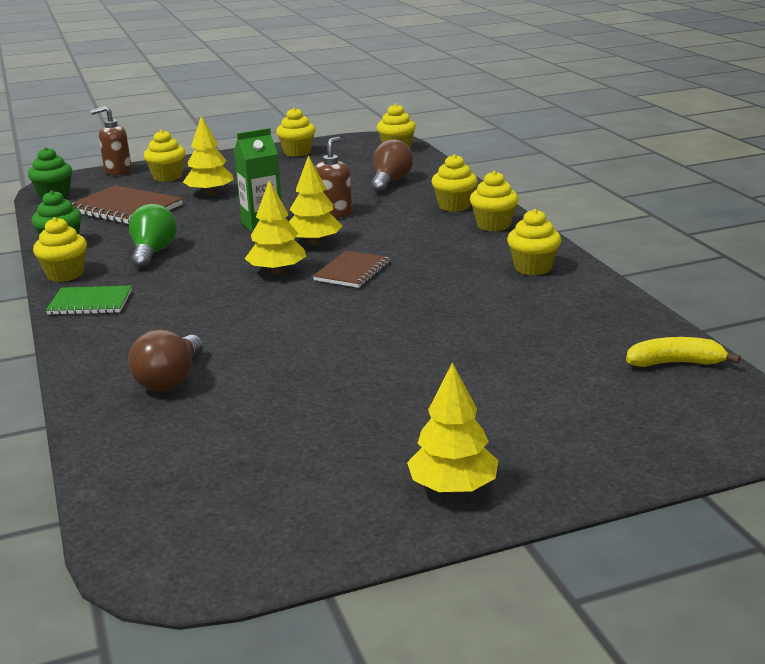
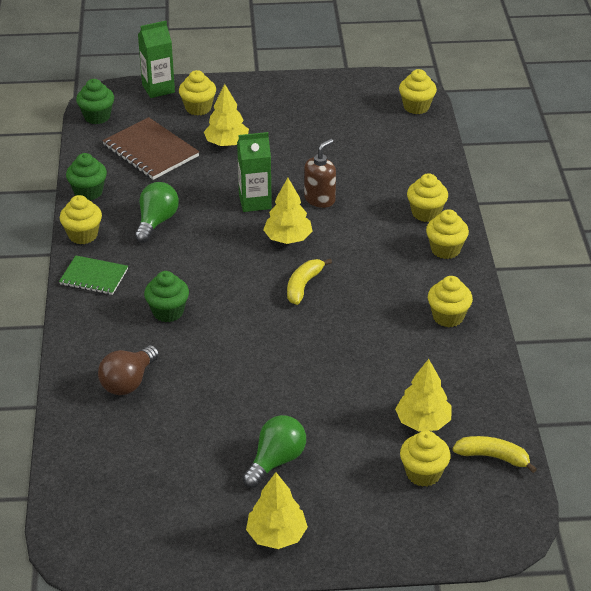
camera: 15 degrees right, 15 degrees up
brown soap dispenser [90,106,132,176] -> green carton [138,21,175,98]
yellow tree [245,180,306,274] -> yellow tree moved to [395,359,452,431]
yellow cupcake [276,107,315,157] -> yellow cupcake moved to [400,431,451,487]
brown notebook [313,251,390,288] -> yellow banana [287,259,332,305]
brown light bulb [371,139,413,193] -> none
none -> green cupcake [144,271,189,322]
none -> green light bulb [242,415,306,488]

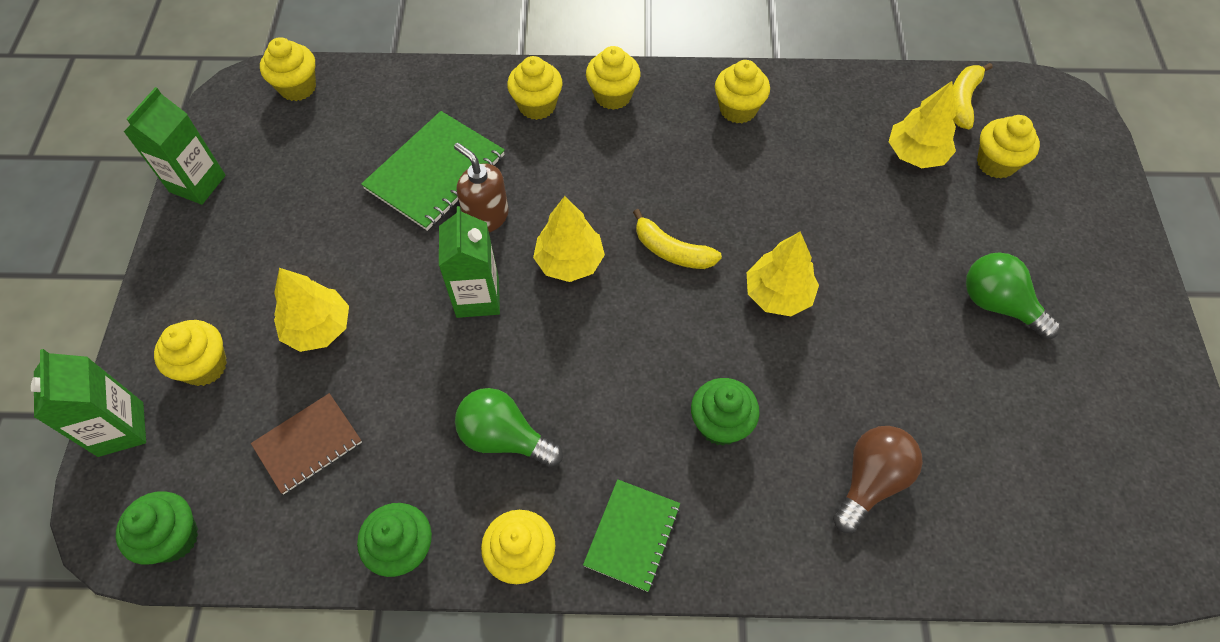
camera: 85 degrees left, 20 degrees up
brown light bulb [98,345,159,395] -> brown light bulb turned 90 degrees counterclockwise [833,426,923,533]
brown notebook [102,117,199,180] -> brown notebook [251,393,362,495], size x0.64
yellow tree [246,472,308,549] -> yellow tree moved to [747,232,819,316]
none -> green carton [124,87,226,205]
none -> green notebook [361,111,505,231]

